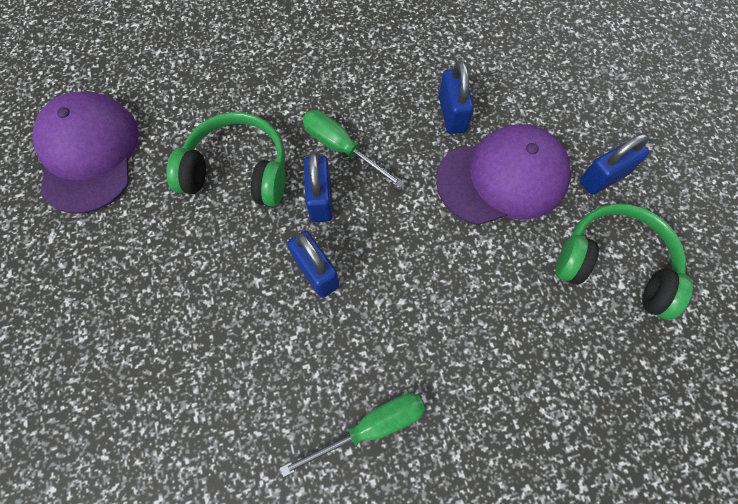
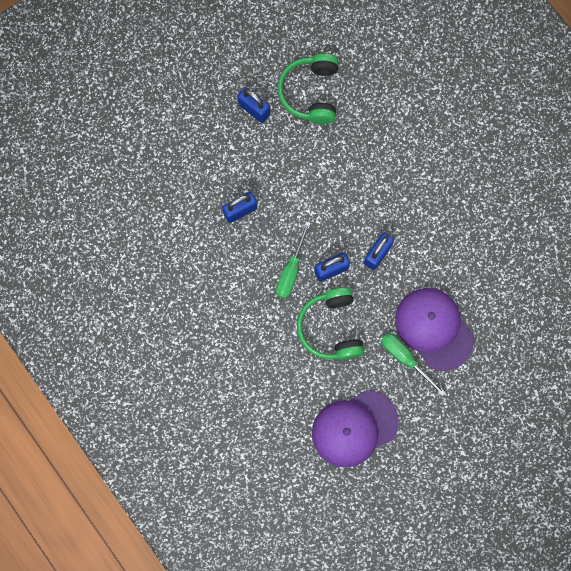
camera: 110 degrees left, 10 degrees up
green screwdriver [280,393,425,477] -> green screwdriver moved to [381,333,446,396]
purple cap [436,124,571,225] -> purple cap moved to [395,288,474,371]

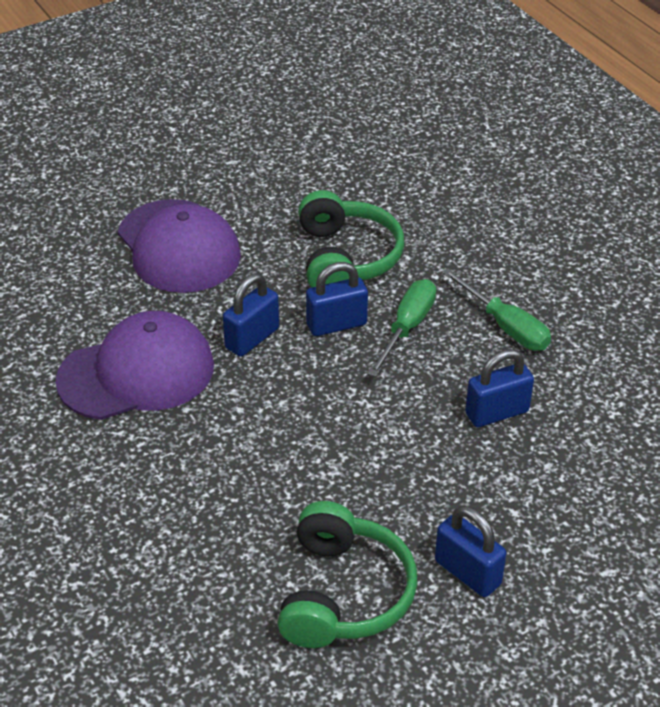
camera: 175 degrees left, 35 degrees down
purple cap [312,390,399,468] -> purple cap moved to [55,311,214,420]
green screwdriver [381,333,446,396] -> green screwdriver moved to [442,268,551,351]

